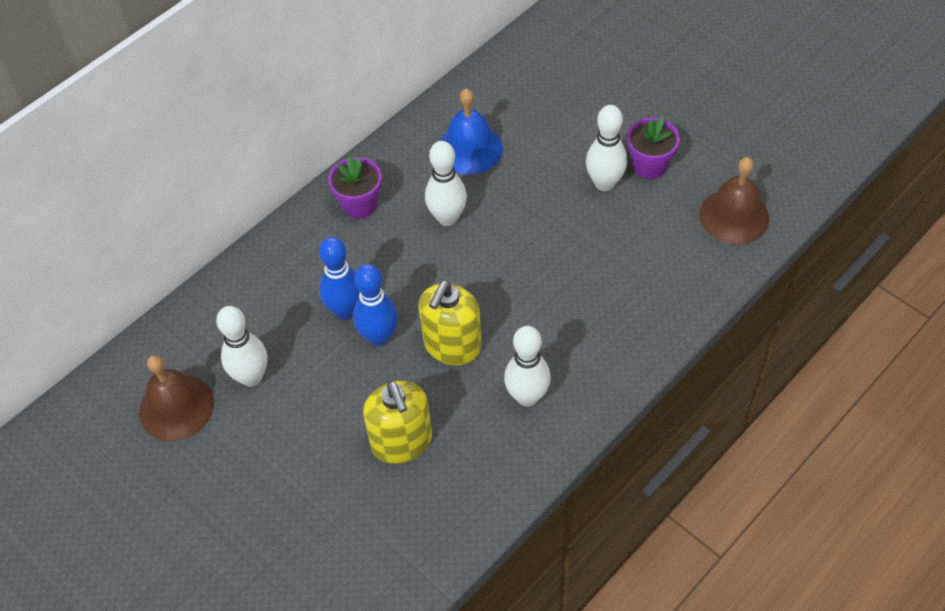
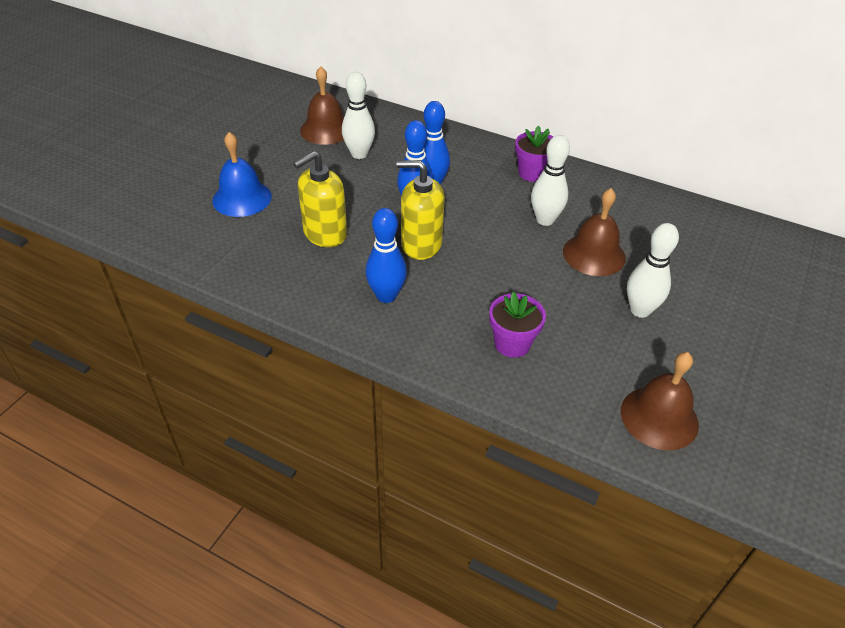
camera: 70 degrees right, 10 degrees down
blue bell [440,89,503,175] -> blue bell moved to [212,132,272,217]
white bowling pin [504,326,551,407] -> blue bowling pin [365,208,407,303]
purple flower pot [627,117,680,179] -> purple flower pot moved to [489,292,546,358]
none -> brown bell [563,188,626,276]

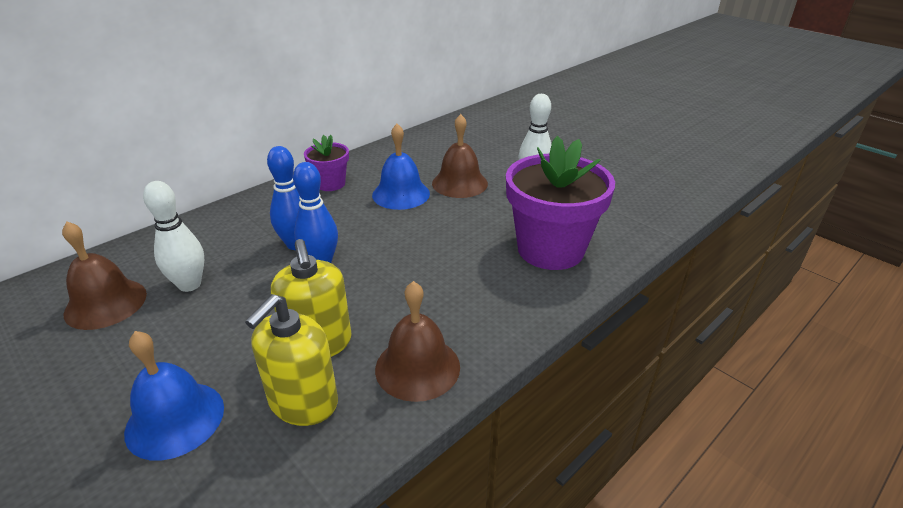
camera: 70 degrees left, 10 degrees down
blue bowling pin [365,208,407,303] -> none
yellow soap dispenser [397,160,445,260] -> yellow soap dispenser moved to [245,294,338,426]
purple flower pot [489,292,546,358] -> purple flower pot [506,136,615,270], size x1.95
white bowling pin [531,135,570,226] -> blue bell [372,124,430,210]
brown bell [621,352,699,450] -> brown bell moved to [375,281,460,402]

